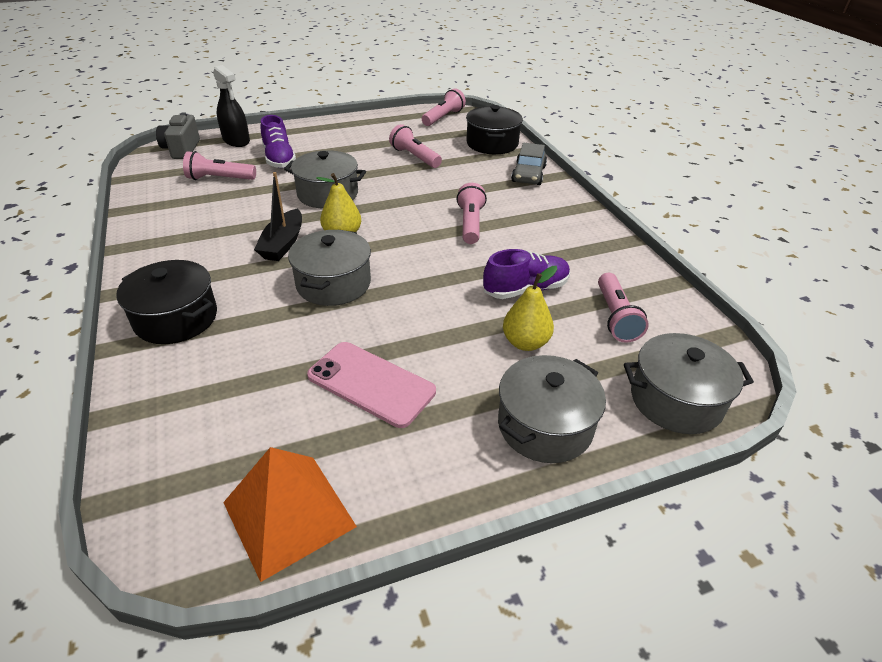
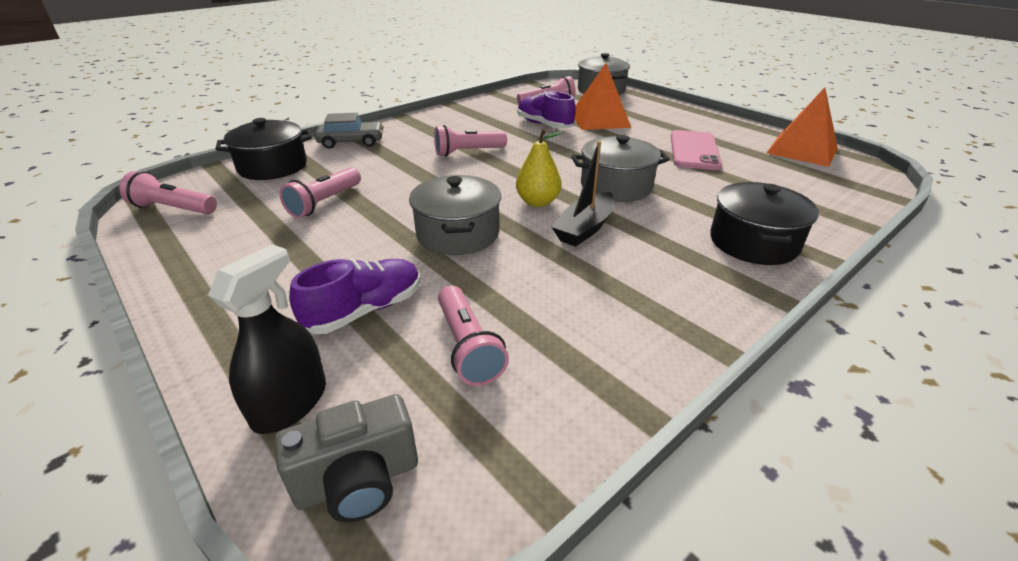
camera: 110 degrees left, 5 degrees down
black boat [254,172,302,261] -> black boat turned 135 degrees clockwise [552,141,615,247]
grey pot [498,355,606,463] -> none
yellow pear [503,266,557,351] -> orange pyramid [575,63,631,130]

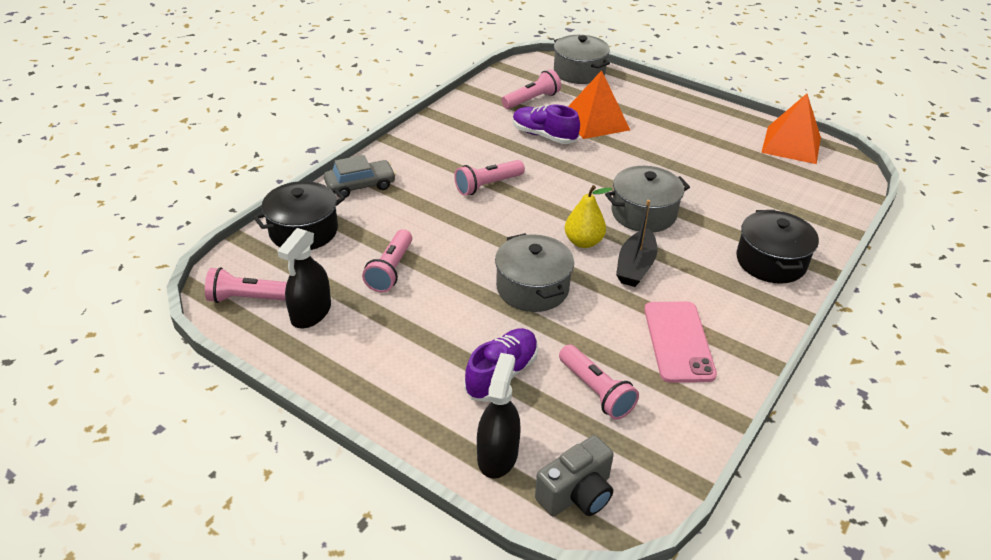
camera: 15 degrees left, 5 degrees up
pink phone [671,130,722,170] -> pink phone moved to [644,302,717,383]
none -> black spray bottle [277,228,331,328]

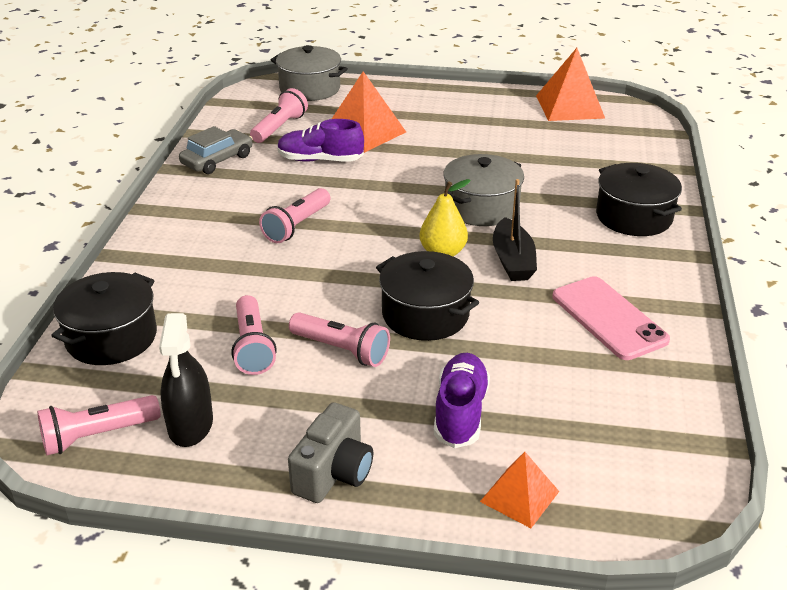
camera: 25 degrees left, 5 degrees down
grey car [324,155,396,198] -> grey car moved to [179,126,253,174]
black spray bottle [477,353,520,479] -> orange pyramid [480,452,559,528]
grey pot [495,233,574,312] -> black pot [376,251,479,341]
grey camera [535,435,614,516] -> grey camera moved to [288,402,373,503]
pink flashlight [559,345,639,420] -> pink flashlight moved to [289,312,390,367]

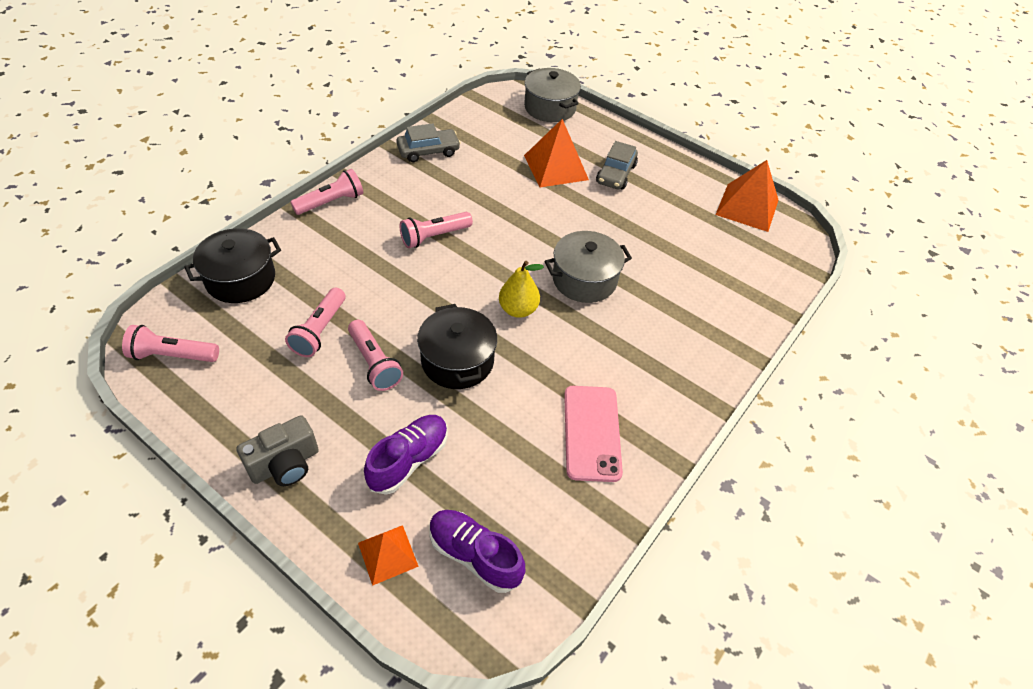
camera: 25 degrees right, 15 degrees up
black spray bottle [159,313,213,447] -> none
pink flashlight [250,88,308,143] -> pink flashlight moved to [290,169,363,215]
purple shoe [277,119,364,162] -> purple shoe moved to [429,510,525,593]
black boat [493,179,537,281] -> none
black pot [596,163,682,236] -> none
none -> grey car [596,141,638,190]

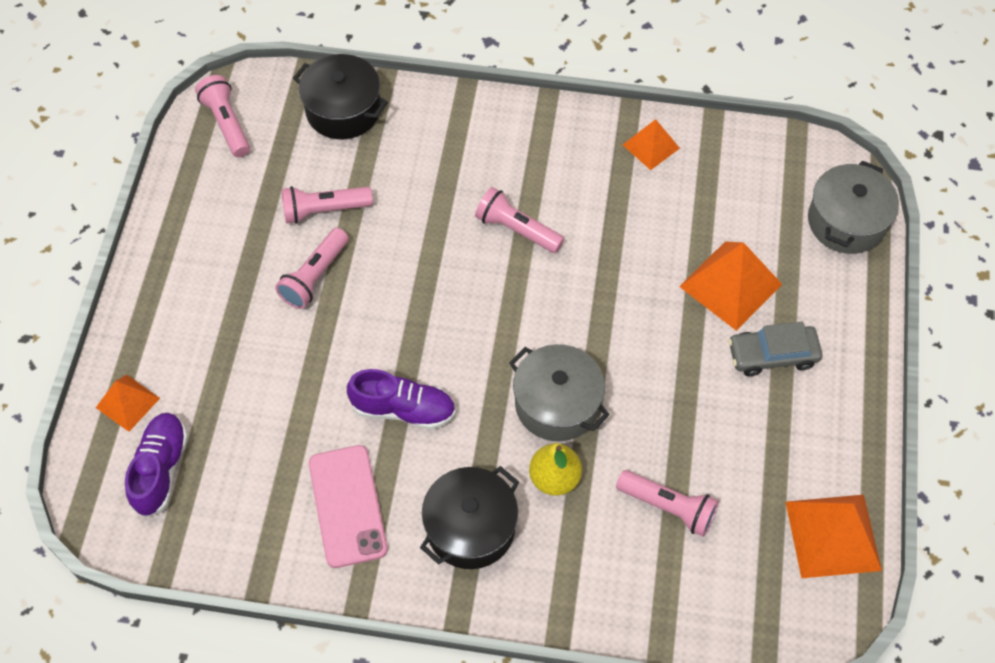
camera: 65 degrees right, 10 degrees up
grey camera [236,415,319,486] -> none
pink flashlight [290,169,363,215] -> pink flashlight moved to [616,470,719,537]
purple shoe [364,415,448,495] -> purple shoe moved to [347,369,456,429]
grey car [396,123,461,162] -> orange pyramid [623,119,680,170]
black pot [417,304,497,389] -> black pot moved to [420,466,519,569]
yellow pear [499,261,544,318] -> yellow pear moved to [529,443,582,496]
pink phone [564,386,623,482] -> pink phone turned 75 degrees counterclockwise [309,445,388,568]

